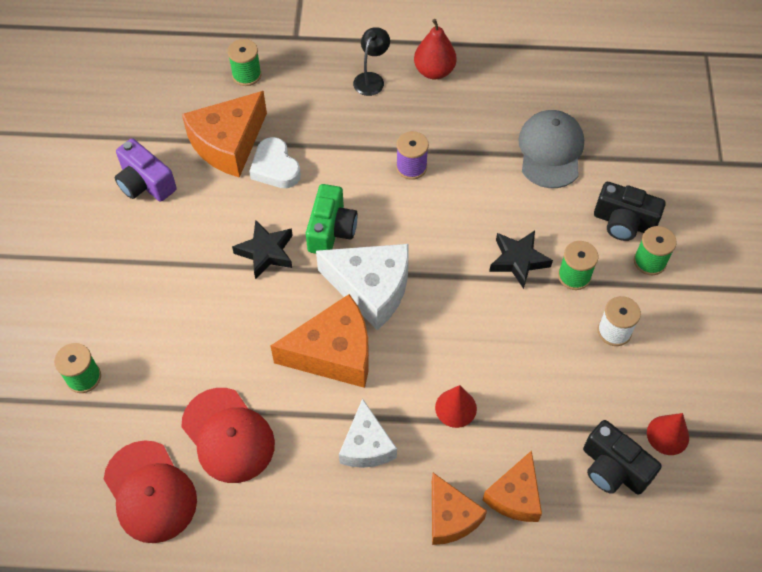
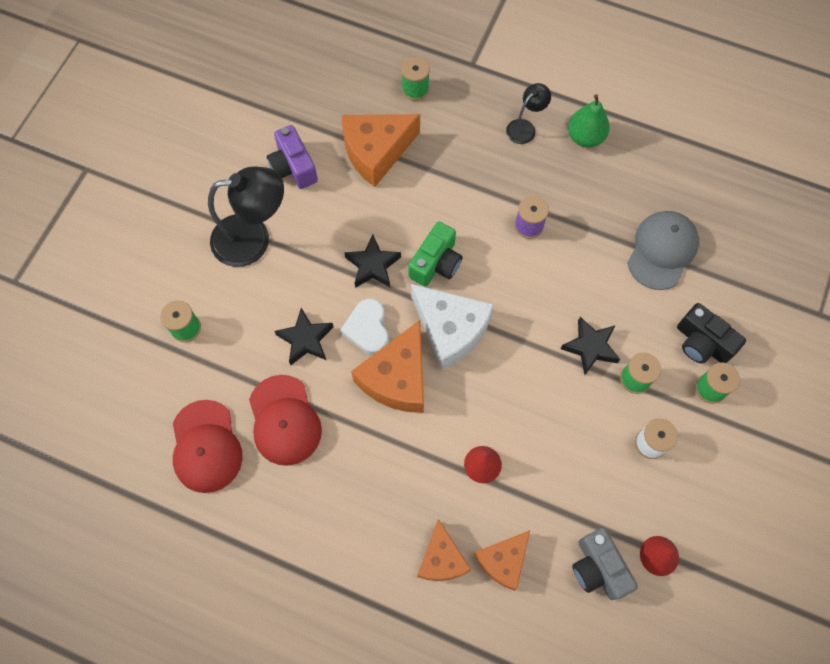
camera: 20 degrees right, 10 degrees up
white heart [249,137,301,188] -> white heart moved to [341,299,389,355]
orange cheese [270,294,369,388] -> orange cheese turned 105 degrees clockwise [351,320,424,413]
white cheese [339,398,397,468] -> none
red pear [414,19,457,80] -> green pear [568,94,610,147]
black camera [583,420,662,495] -> grey camera [572,528,638,600]
none -> black lamp [208,167,284,267]
none -> black star [275,308,333,365]

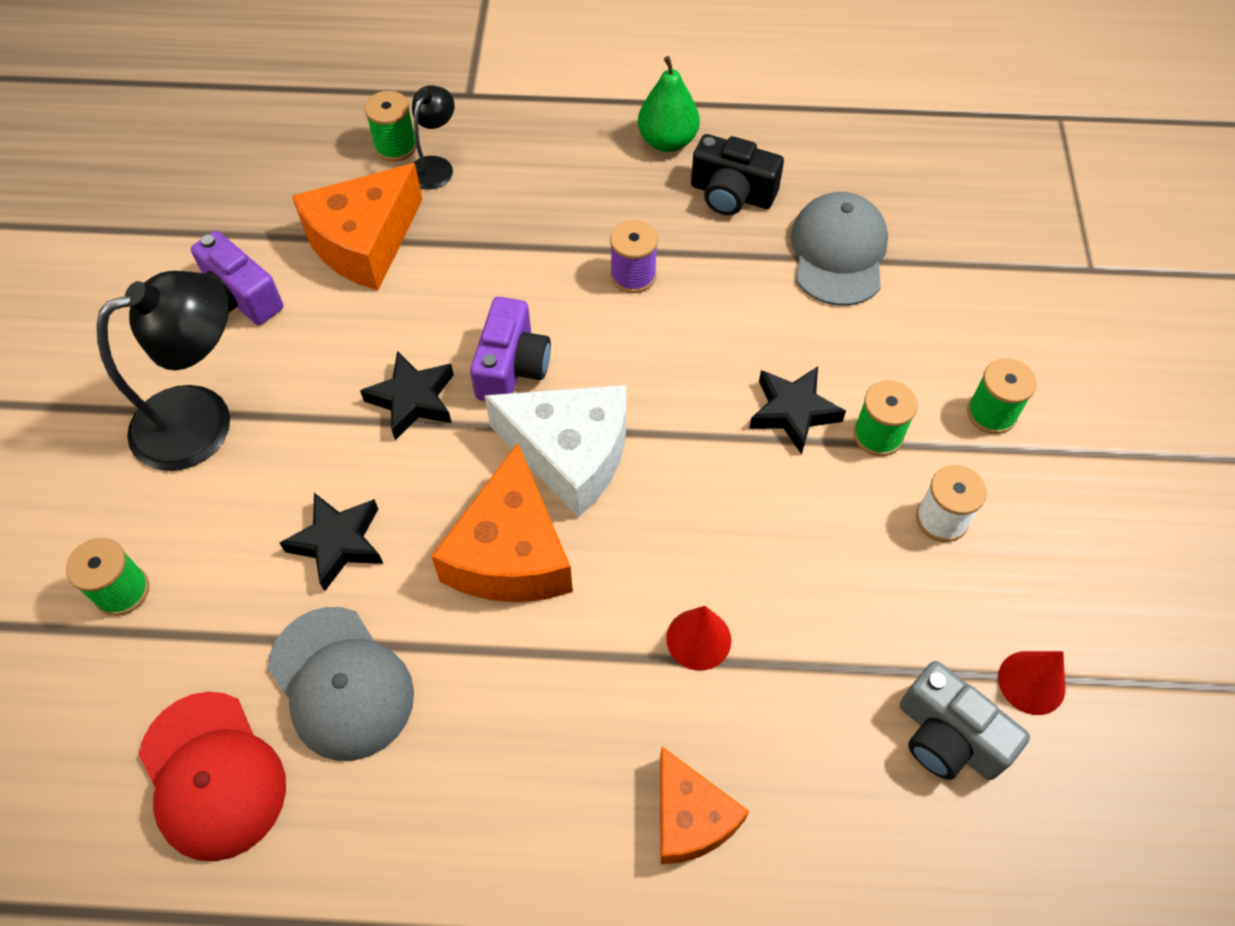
camera: 20 degrees left, 10 degrees down
red cap [249,375,322,466] -> grey cap [268,607,414,761]
white heart [341,299,389,355] -> none
green camera [408,222,462,287] -> purple camera [470,297,551,401]
orange cheese [474,530,530,591] -> none
black lamp [506,83,551,144] -> black lamp moved to [412,85,455,189]
black camera [677,303,746,364] -> black camera moved to [691,134,784,215]

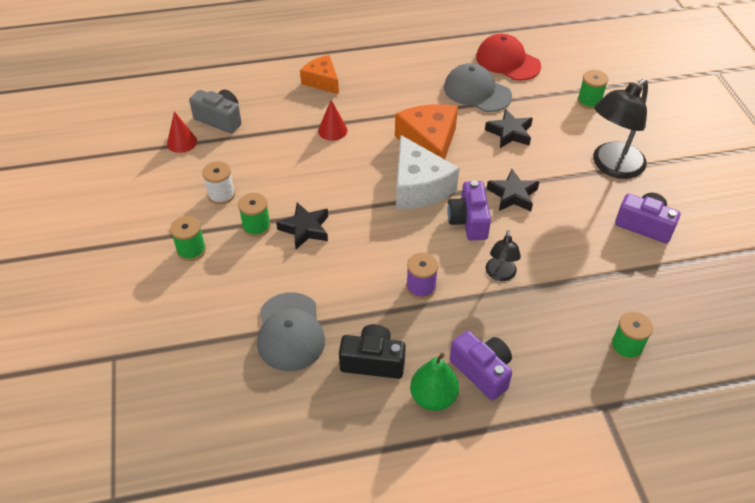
camera: 165 degrees right, 10 degrees down
orange cheese [292,163,423,290] -> none
black lamp [412,85,455,189] -> black lamp moved to [486,230,521,281]
white cheese [484,385,626,518] -> white cheese turned 120 degrees counterclockwise [396,135,459,209]
none -> purple camera [450,331,512,400]

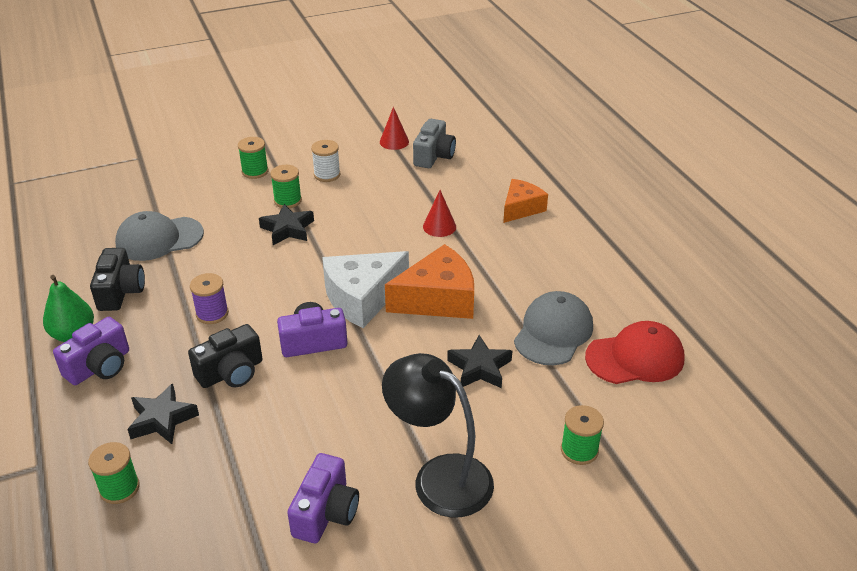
camera: 80 degrees right, 10 degrees down
red cap [476,34,541,81] -> red cap turned 45 degrees clockwise [585,321,685,384]
black lamp [486,230,521,281] -> black camera [188,324,263,388]
black star [487,169,539,211] -> black star moved to [128,383,199,444]

